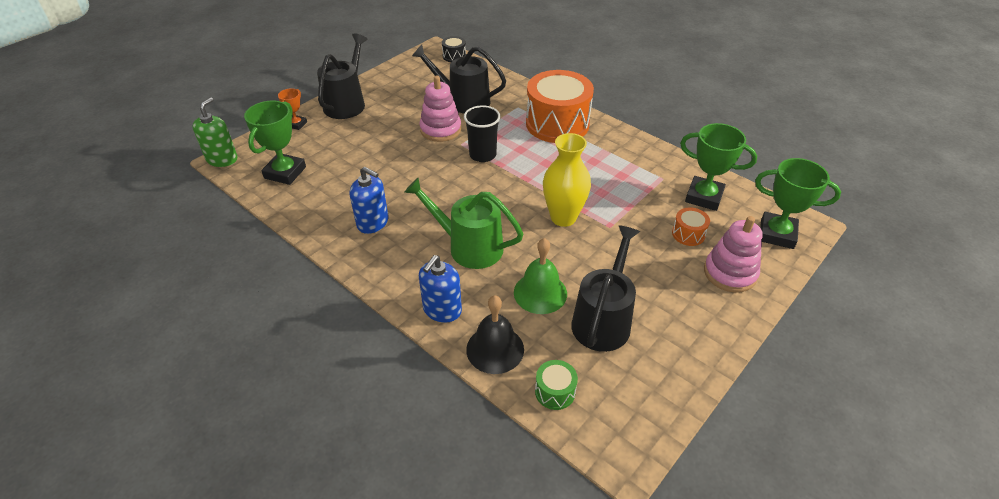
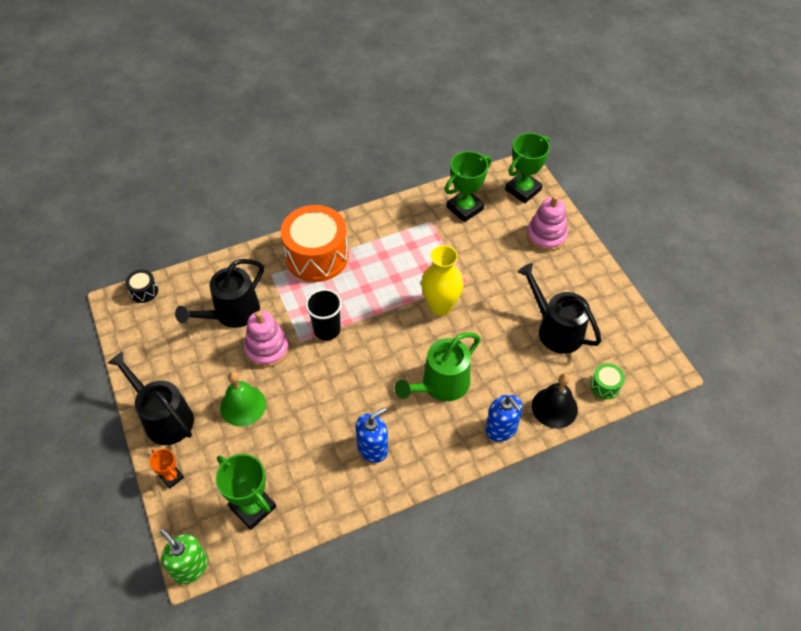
camera: 65 degrees left, 10 degrees up
green bell [514,238,567,314] -> green bell moved to [220,371,266,427]
orange drum [672,207,710,246] -> none

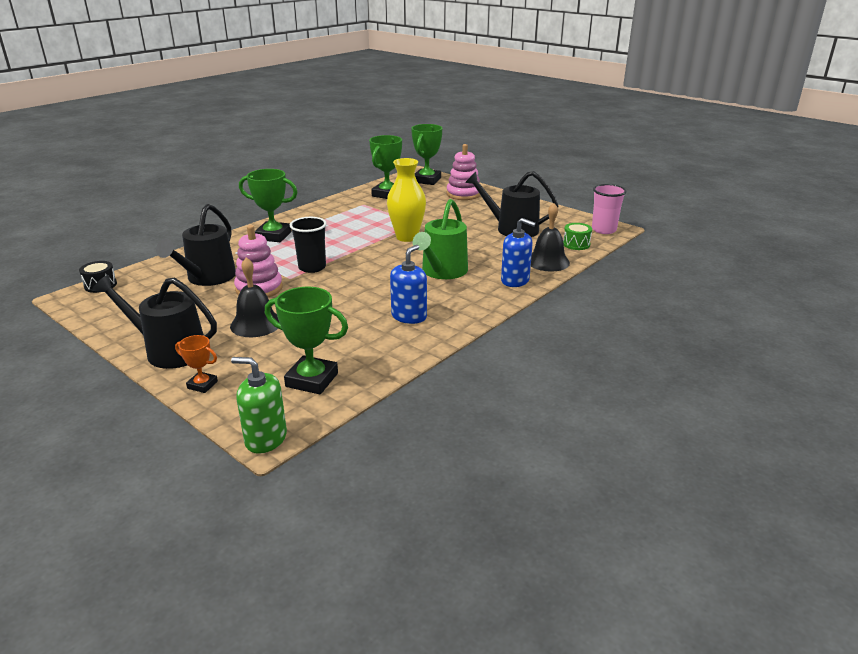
camera: 25 degrees left, 25 degrees down
green bell [220,371,266,427] -> black bell [230,257,279,337]
orange drum [281,205,349,282] -> green trophy [239,169,298,242]
none -> pink cup [592,184,626,234]

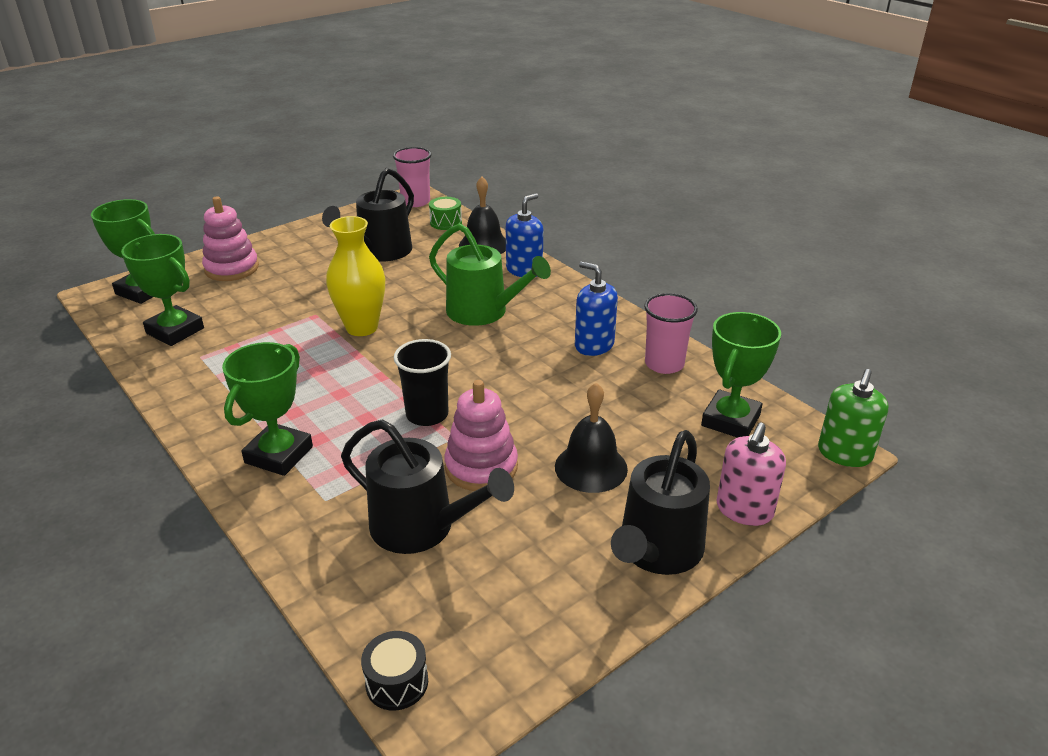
camera: 80 degrees left, 5 degrees up
orange trophy [175,335,218,393] -> pink soap dispenser [717,423,786,526]
none -> pink cup [644,293,698,374]

